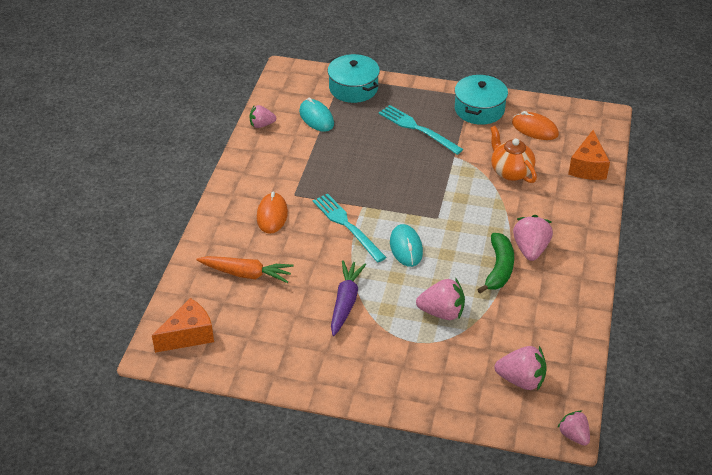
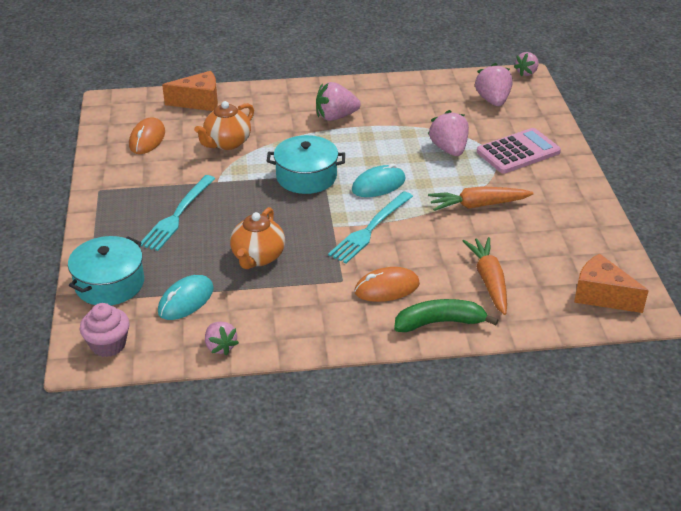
camera: 110 degrees left, 5 degrees down
purple carrot [331,260,366,336] -> orange carrot [428,186,534,211]
turquoise pot [455,74,508,125] -> turquoise pot moved to [267,135,345,194]
green banana [477,233,514,294] -> green banana moved to [394,299,498,332]
none -> pink cupcake [80,303,130,357]
none -> orange teapot [230,207,285,269]
none -> pink calculator [477,128,561,174]

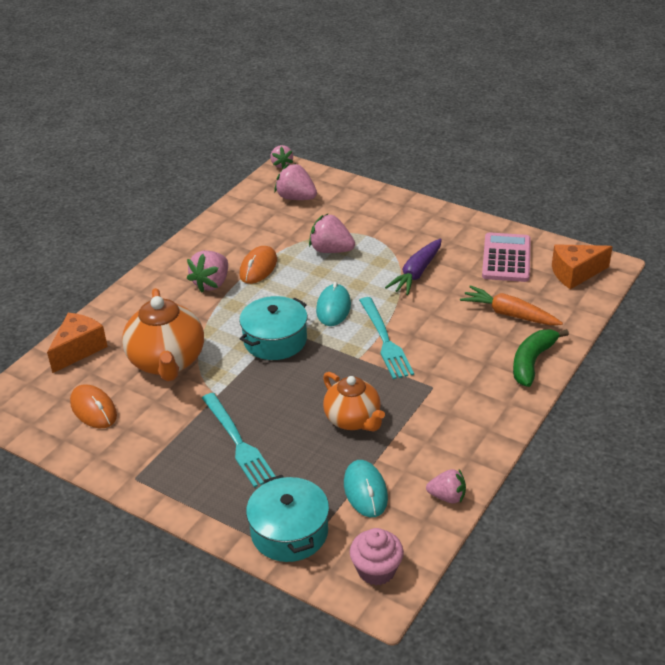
camera: 50 degrees left, 0 degrees up
orange teapot [194,101,254,150] -> orange teapot [122,288,204,381], size x1.51
orange mouse [354,267,420,302] -> orange mouse moved to [239,246,277,284]
orange carrot [428,186,534,211] -> purple carrot [385,238,442,295]
pink calculator [477,128,561,174] -> pink calculator moved to [482,232,531,282]

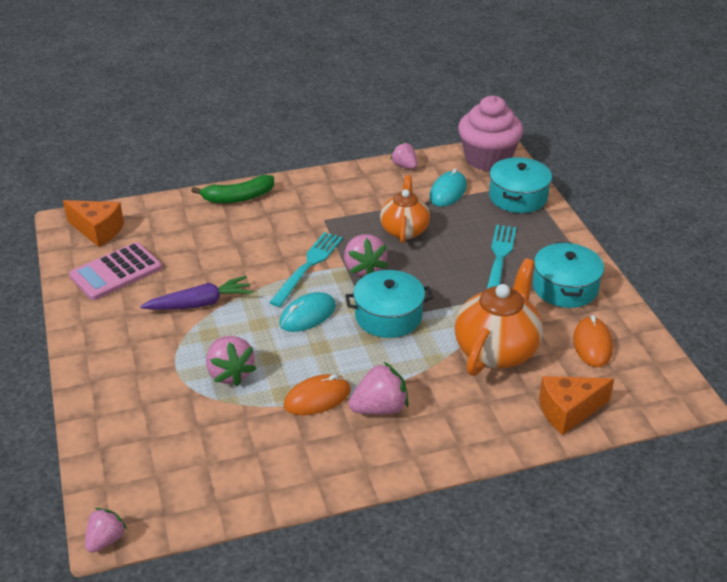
camera: 140 degrees left, 0 degrees up
pink strawberry [274,163,317,200] -> pink strawberry moved to [344,234,388,277]
pink cupcake [350,528,404,585] -> pink cupcake [458,96,523,171], size x1.74
orange carrot [460,285,563,325] -> none
none -> turquoise pot [533,242,604,308]

